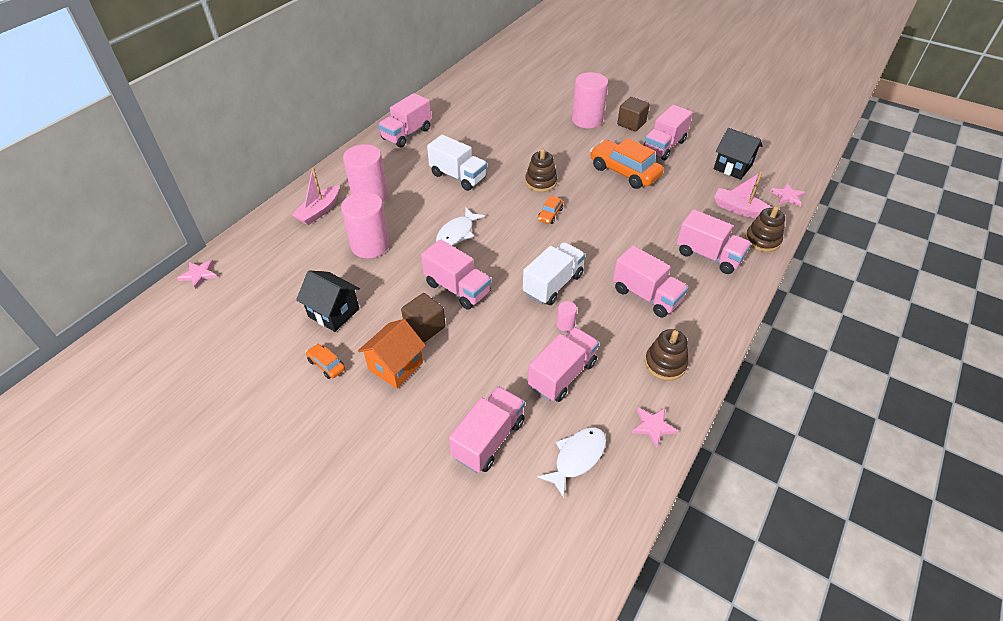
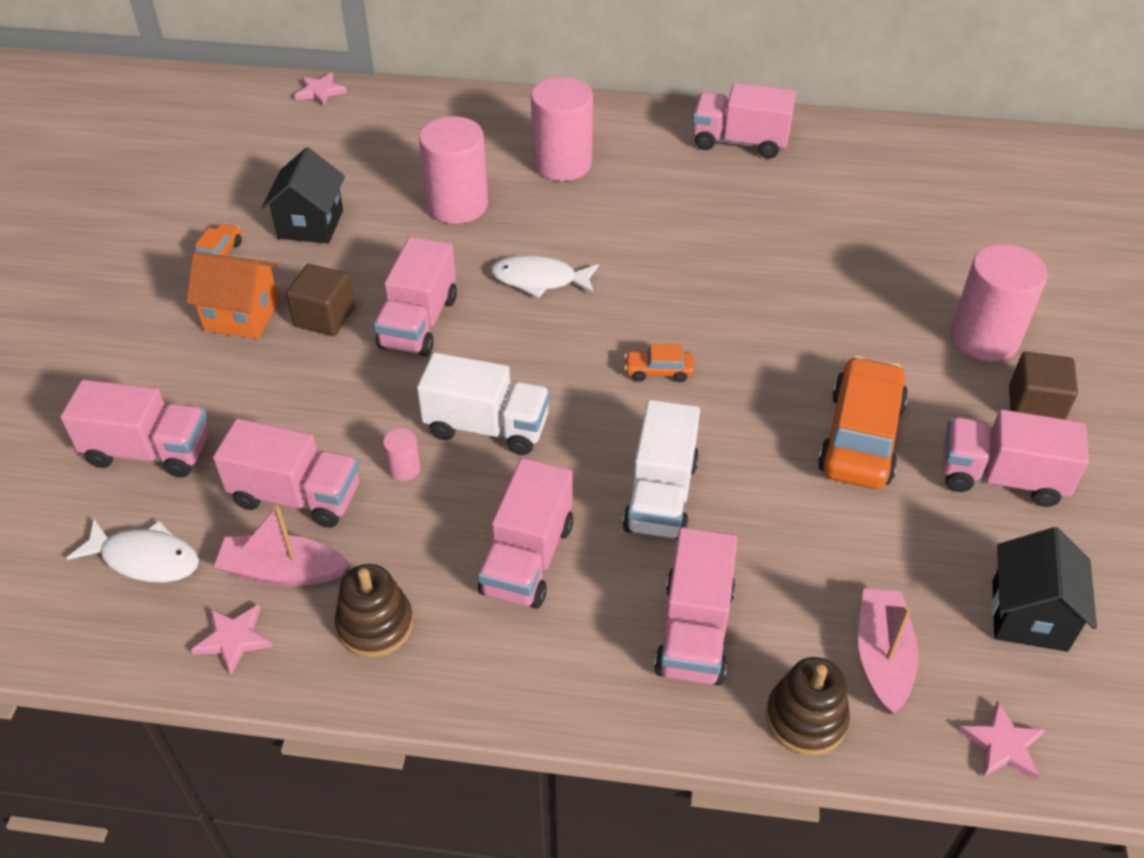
camera: 65 degrees right, 0 degrees up
pink boat [292,167,339,225] -> pink boat moved to [214,505,350,586]
white truck [427,135,487,191] -> white truck moved to [623,400,700,539]
brown stacking toy [525,149,557,192] -> none

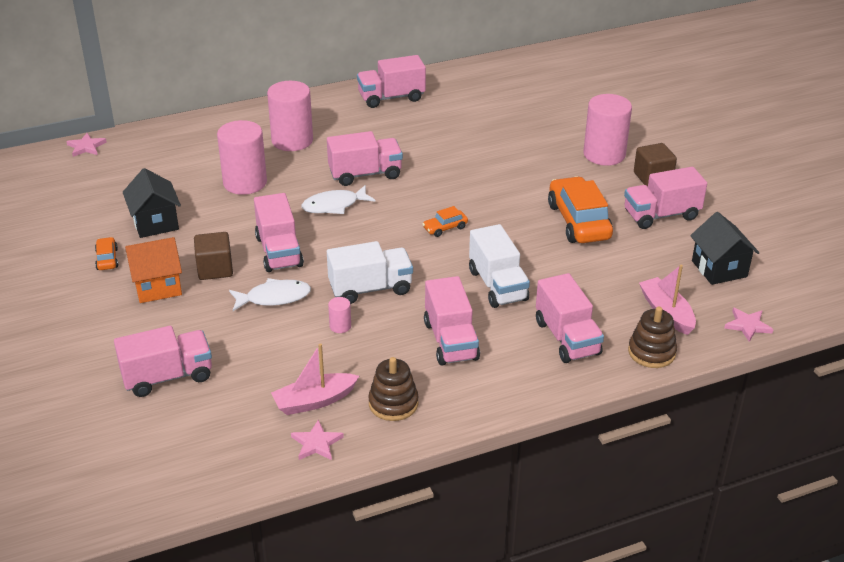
camera: 30 degrees left, 10 degrees down
white fish [67,519,199,583] -> white fish moved to [229,278,311,311]
pink truck [213,419,359,528] -> pink truck moved to [327,131,403,186]

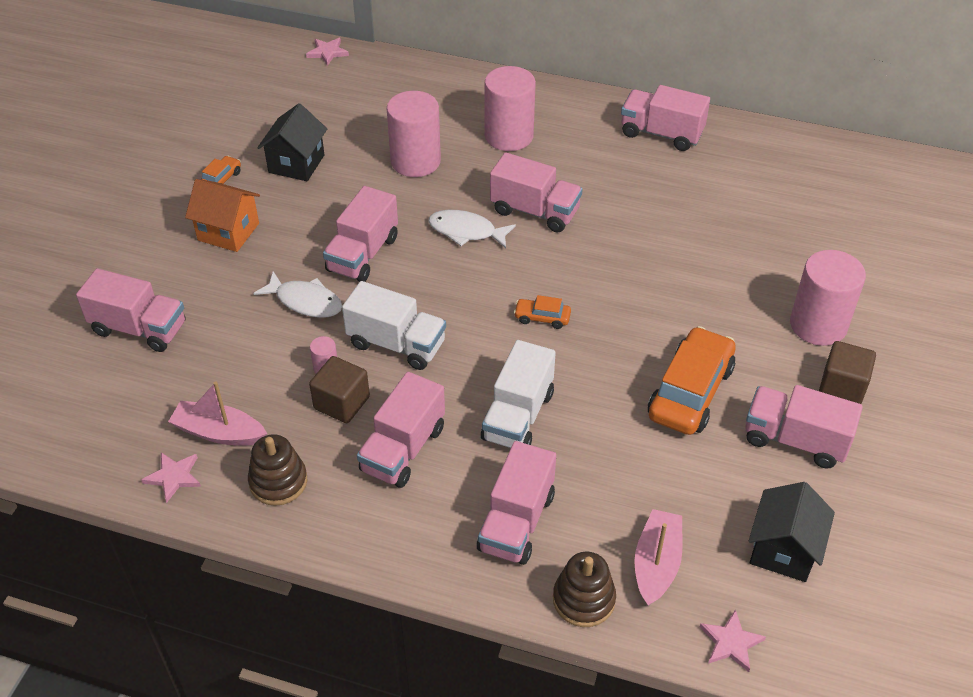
camera: 40 degrees right, 10 degrees up
brown cube [194,232,233,280] -> brown cube moved to [309,356,370,423]

